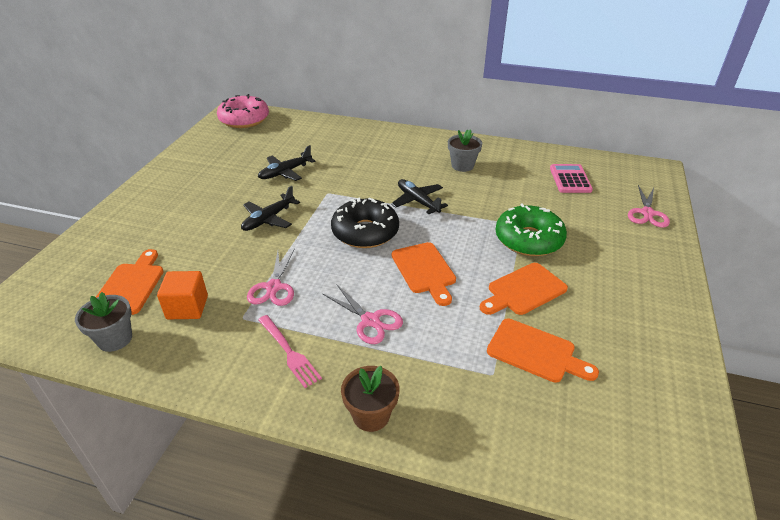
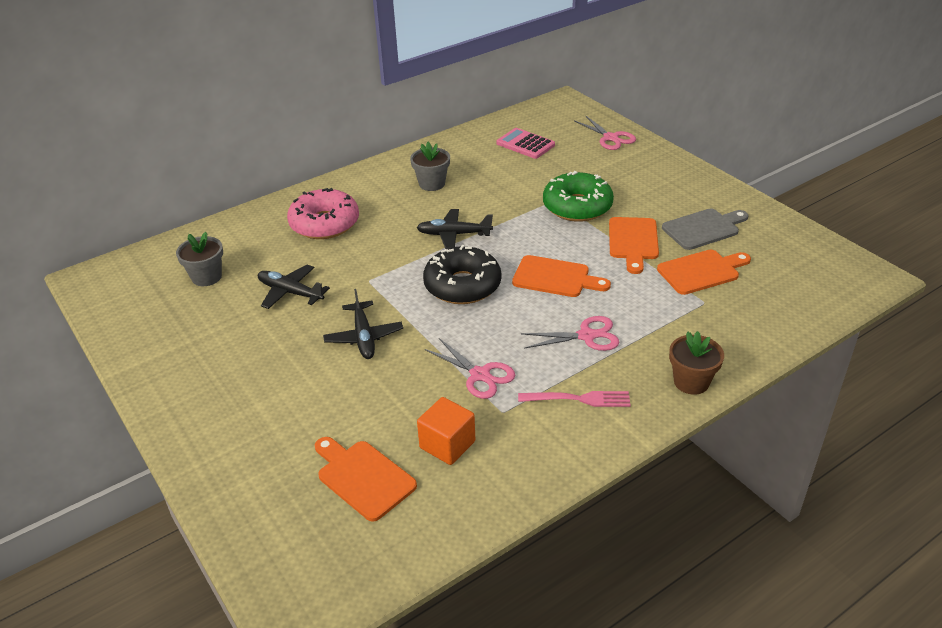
camera: 50 degrees left, 0 degrees up
grey flower pot [75,292,132,352] -> grey flower pot moved to [176,232,223,286]
pink donut [217,94,269,128] -> pink donut moved to [287,188,359,239]
black plane [258,145,316,181] -> black plane turned 120 degrees clockwise [258,265,330,309]
none -> grey cutting board [662,208,748,250]

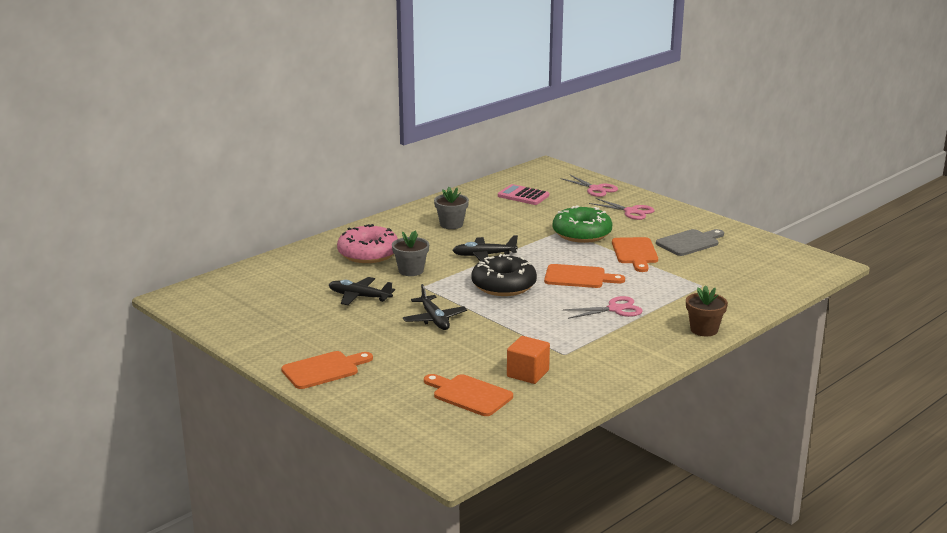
camera: 10 degrees left, 15 degrees down
grey flower pot [176,232,223,286] -> grey flower pot moved to [392,230,429,276]
pink scissors [425,338,515,399] -> pink scissors moved to [589,198,654,220]
pink fork [518,391,631,407] -> none
orange cutting board [657,249,751,295] -> orange cutting board moved to [281,351,373,389]

